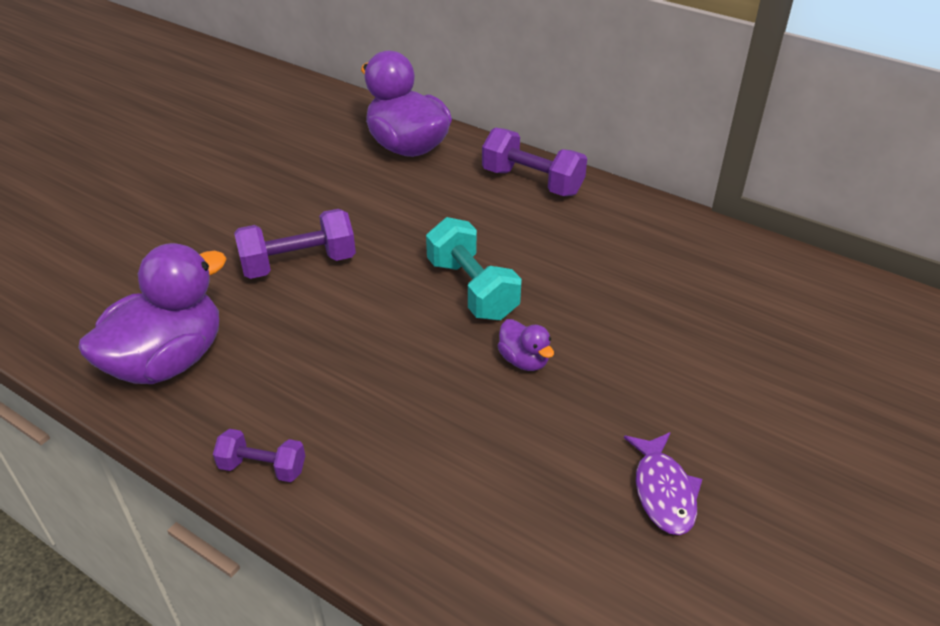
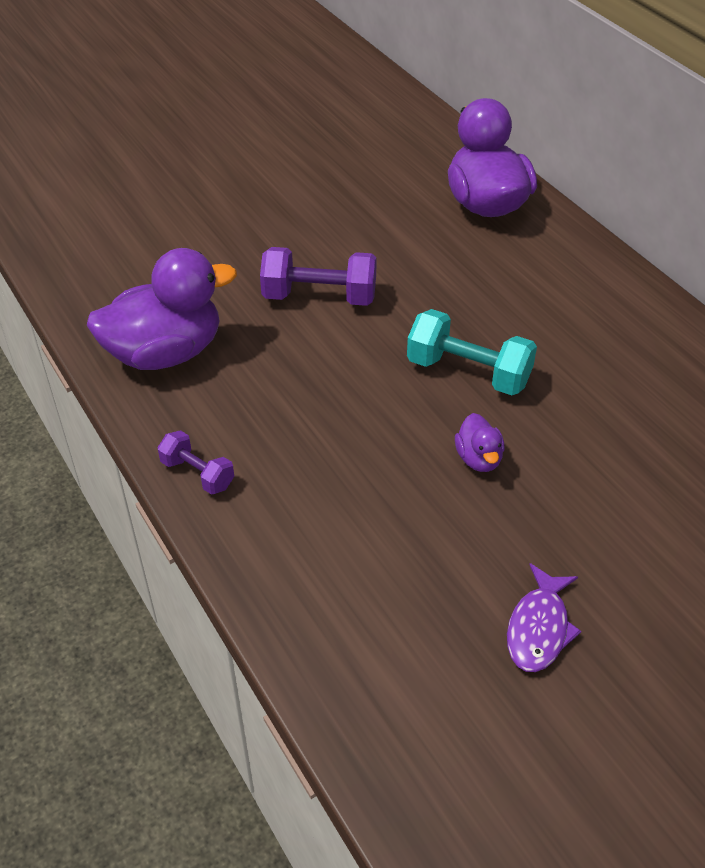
camera: 25 degrees right, 5 degrees up
turquoise dumbbell [426,217,522,320] -> turquoise dumbbell turned 60 degrees counterclockwise [407,309,537,395]
purple dumbbell [482,128,587,196] -> none

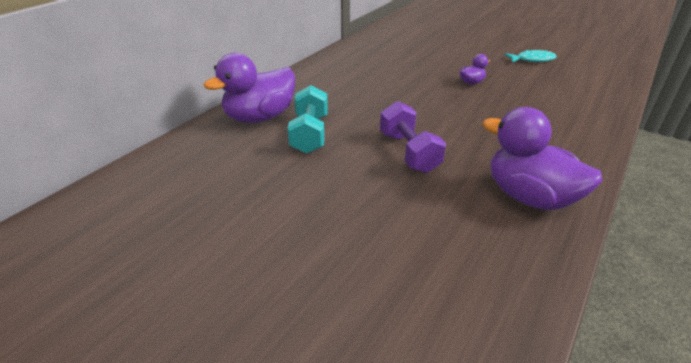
camera: 115 degrees left, 10 degrees down
purple dumbbell [157,430,234,495] -> none
turquoise dumbbell [407,309,537,395] -> turquoise dumbbell moved to [288,85,328,154]
purple fish [507,563,581,672] -> turquoise fish [505,50,557,62]

